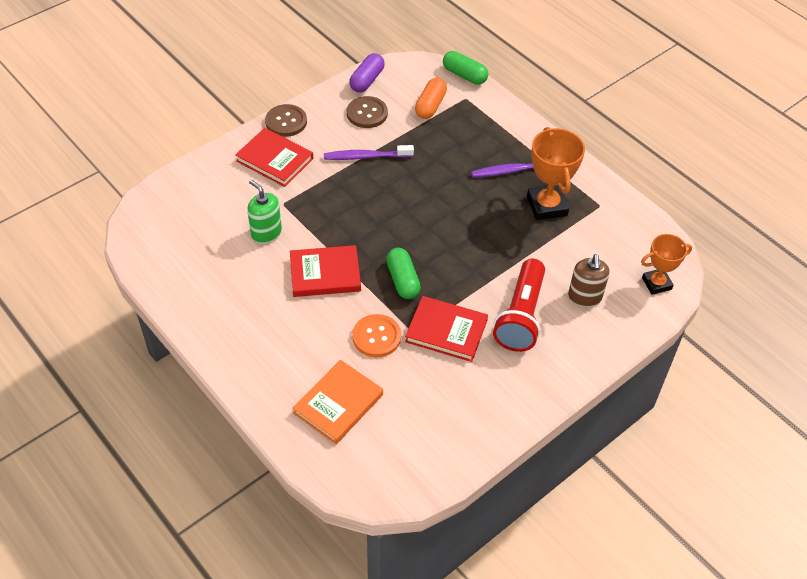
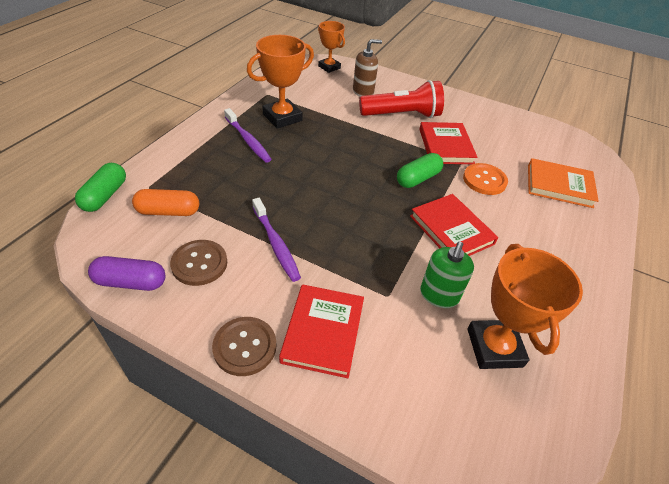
camera: 115 degrees left, 5 degrees down
none -> orange trophy [467,244,583,369]

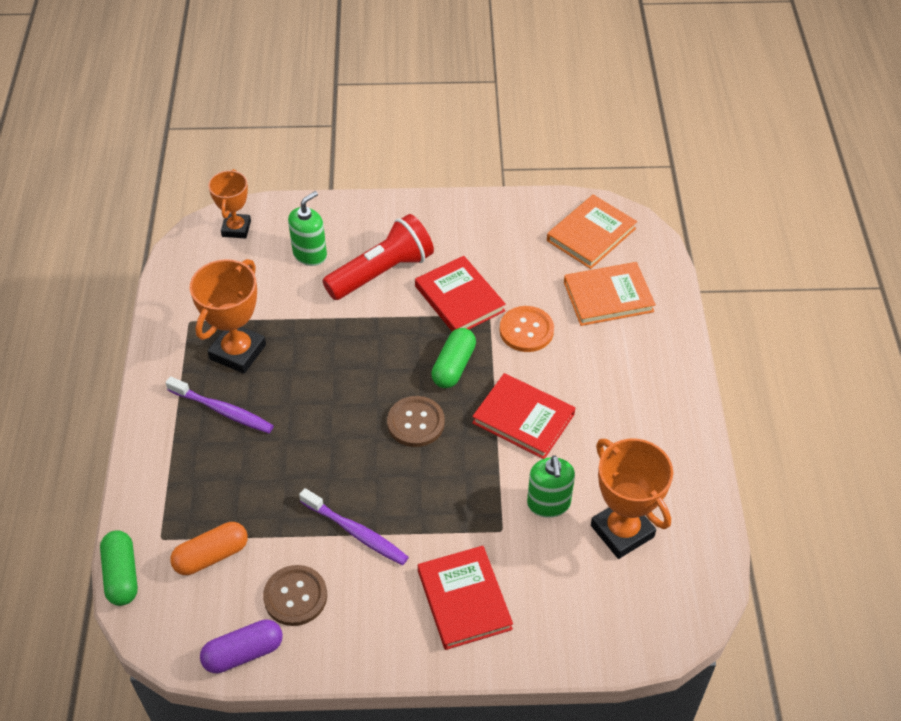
camera: 25 degrees left, 5 degrees up
brown button [212,317,276,376] -> brown button moved to [387,396,445,447]
orange trophy [318,21,345,73] -> orange trophy turned 75 degrees clockwise [208,169,251,239]
brown soap dispenser [353,39,382,97] -> green soap dispenser [288,191,327,266]
none -> orange book [547,195,637,269]

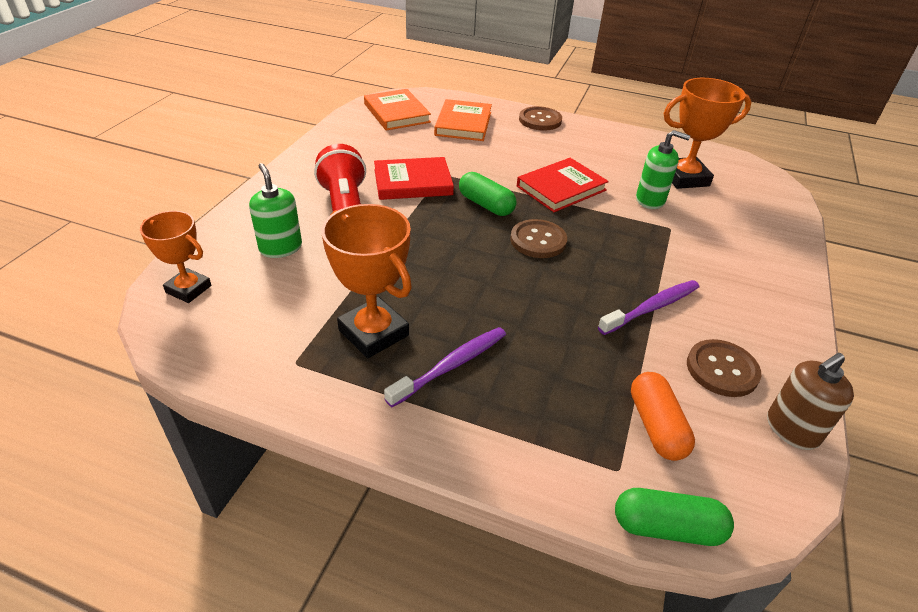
camera: 70 degrees left, 10 degrees down
purple capsule [200,619,283,673] -> brown soap dispenser [767,353,854,450]
red book [418,546,513,650] -> none
orange button [500,306,554,352] -> none
none -> brown button [519,106,562,131]

